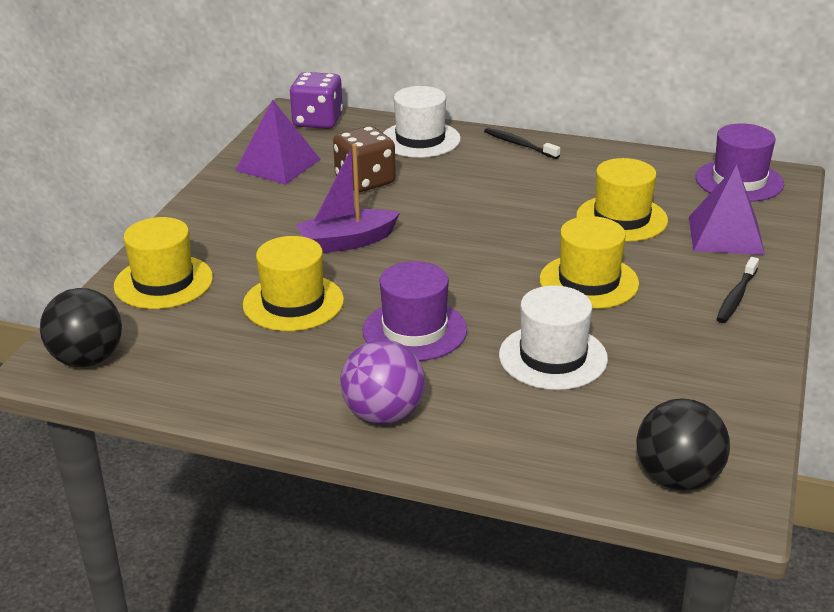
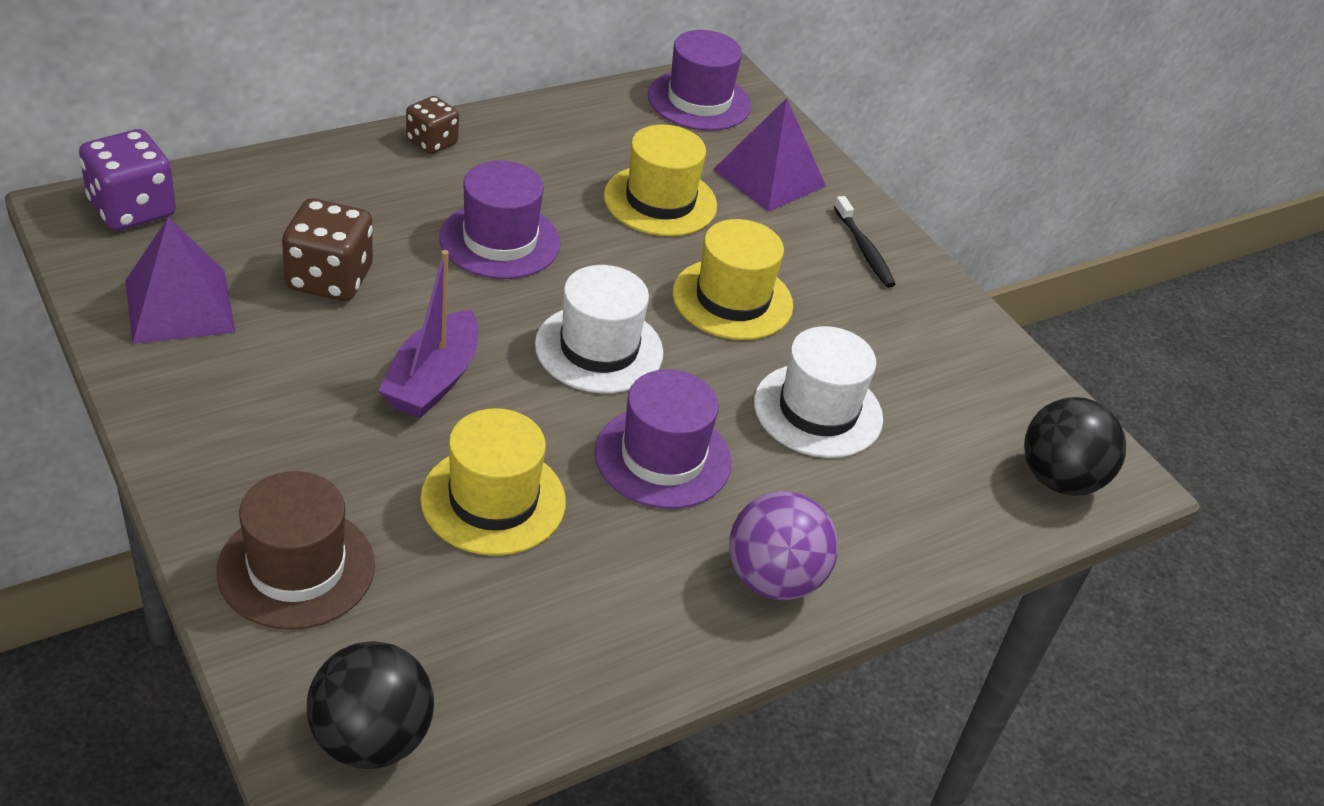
camera: 55 degrees left, 10 degrees up
yellow hat [114,217,213,309] -> brown hat [217,471,375,630]
white hat [383,86,461,158] -> white hat moved to [535,265,663,393]
black toothbrush [484,128,560,159] -> brown dice [406,96,459,154]
none -> purple hat [439,161,561,279]

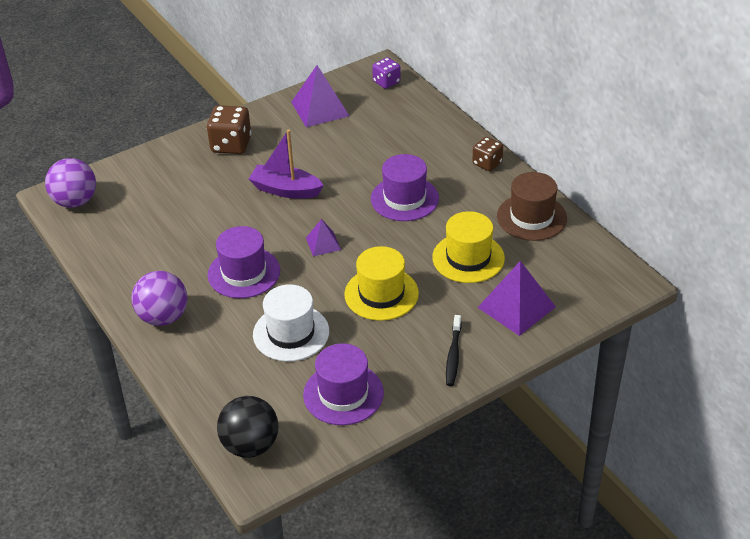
camera: 95 degrees right, 0 degrees up
purple dice [79,129,176,231] -> purple dice [372,57,401,89], size x0.63
brown hat [217,471,375,630] -> brown hat moved to [497,172,567,241]
brown dice [282,198,373,301] -> brown dice moved to [207,105,251,154]
black ball [307,641,434,769] -> purple ball [45,158,96,208]
yellow hat [420,408,566,556] -> none
white hat [535,265,663,393] -> purple pyramid [306,219,341,256]
purple hat [648,30,751,131] -> purple hat moved to [303,343,384,425]
black toothbrush [834,196,896,288] -> black toothbrush turned 60 degrees counterclockwise [446,315,461,386]

